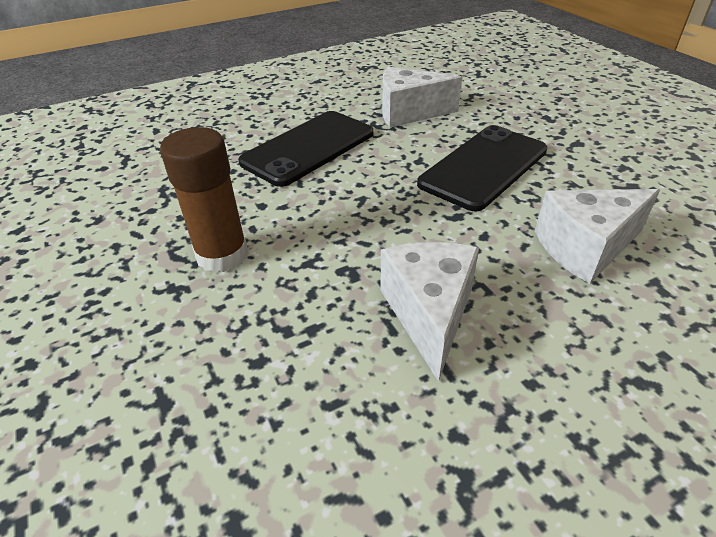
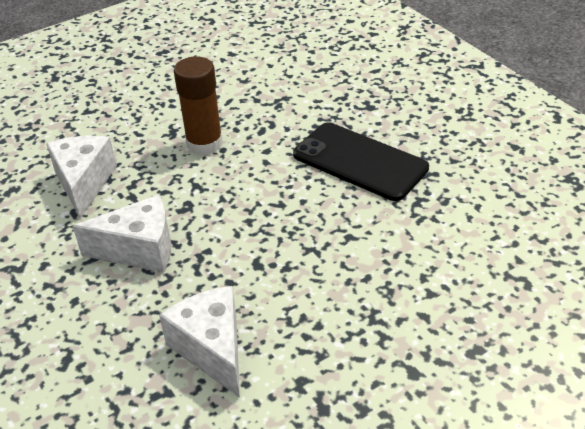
camera: 85 degrees right, 0 degrees up
white cheese [382,67,462,127] -> white cheese moved to [46,136,117,219]
black phone [417,125,548,211] -> none

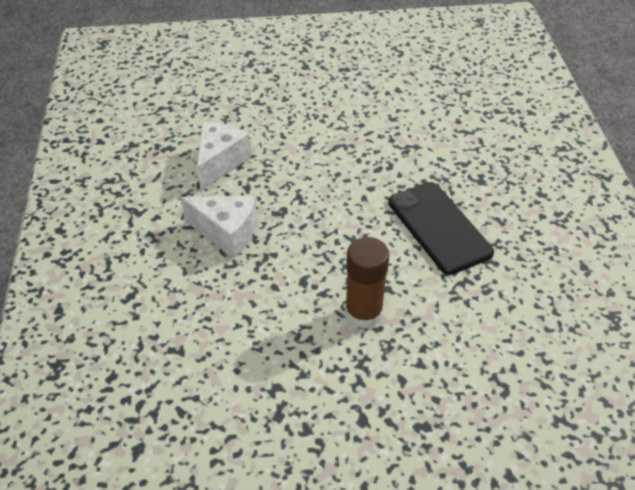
camera: 25 degrees right, 5 degrees up
white cheese [159,286,240,398] -> none
brown glue stick [174,56,223,156] -> brown glue stick moved to [345,237,389,329]

